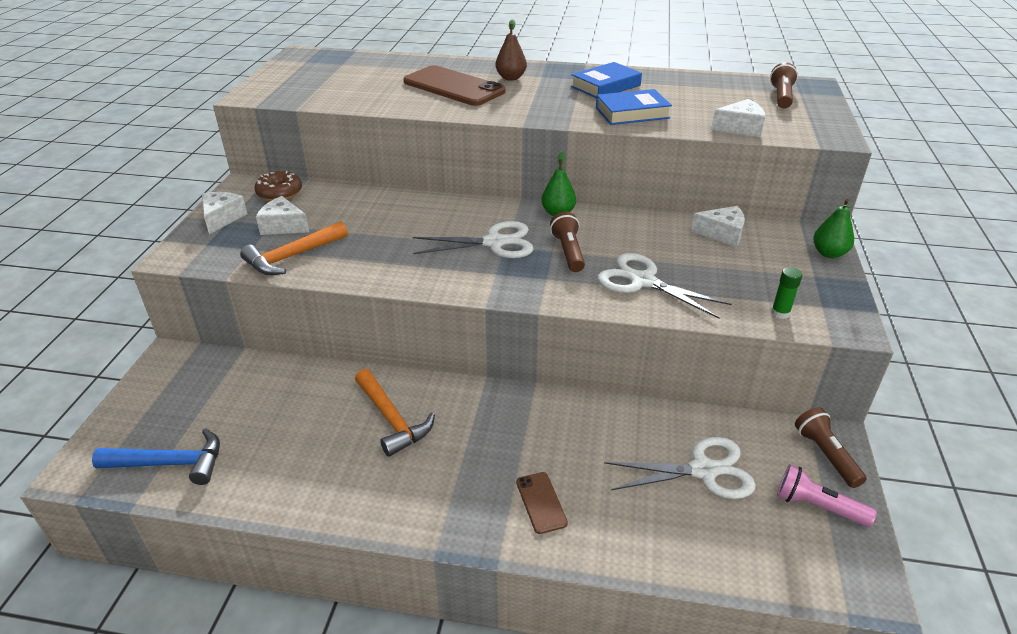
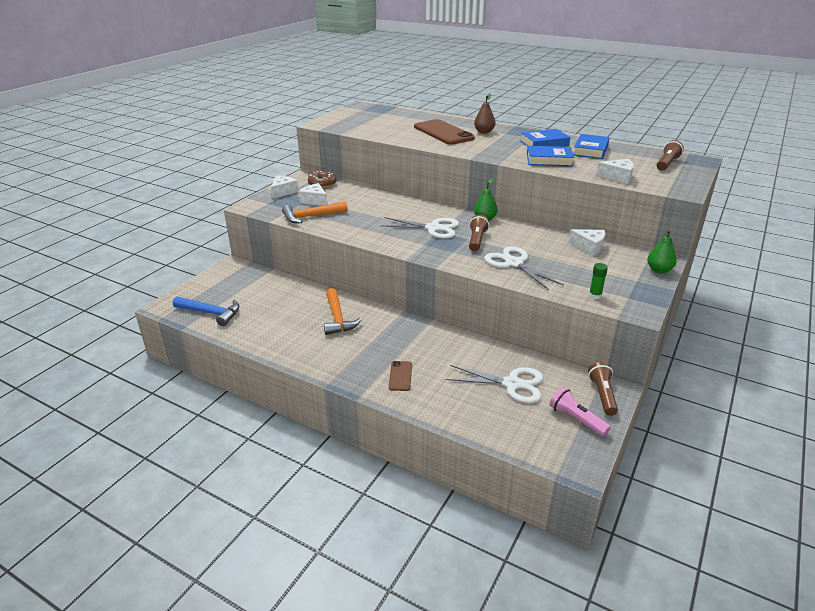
camera: 20 degrees right, 5 degrees down
none -> blue book [573,134,609,159]

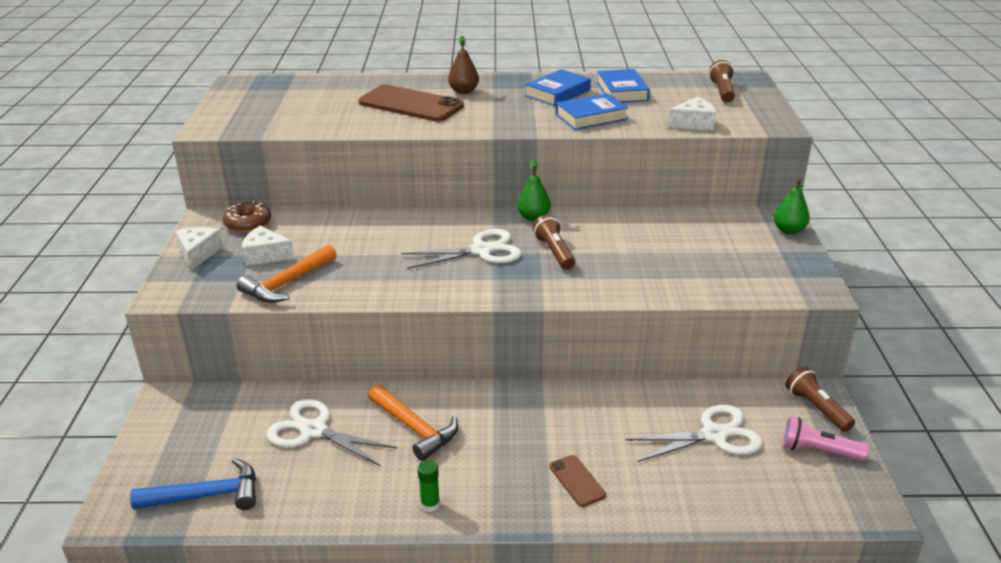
camera: 30 degrees left, 0 degrees up
white scissors [484,246,564,290] -> white scissors moved to [266,399,398,466]
white cheese [568,229,605,256] -> none
green glue stick [589,263,608,299] -> green glue stick moved to [418,460,440,512]

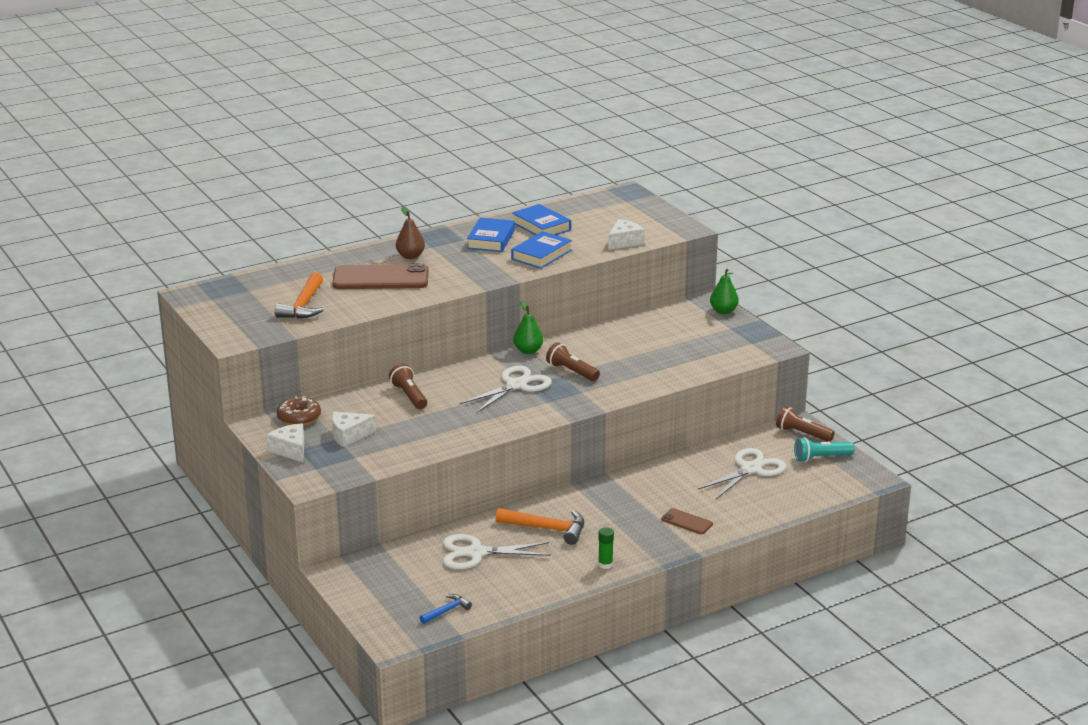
camera: 30 degrees left, 5 degrees down
blue hammer [130,458,256,510] -> blue hammer [420,594,472,624], size x0.56
orange hammer [237,244,337,303] -> orange hammer moved to [275,272,324,319]
brown flashlight [709,60,735,103] -> brown flashlight moved to [389,364,427,409]
pink flashlight [782,416,869,461] -> turquoise flashlight [794,437,855,462]

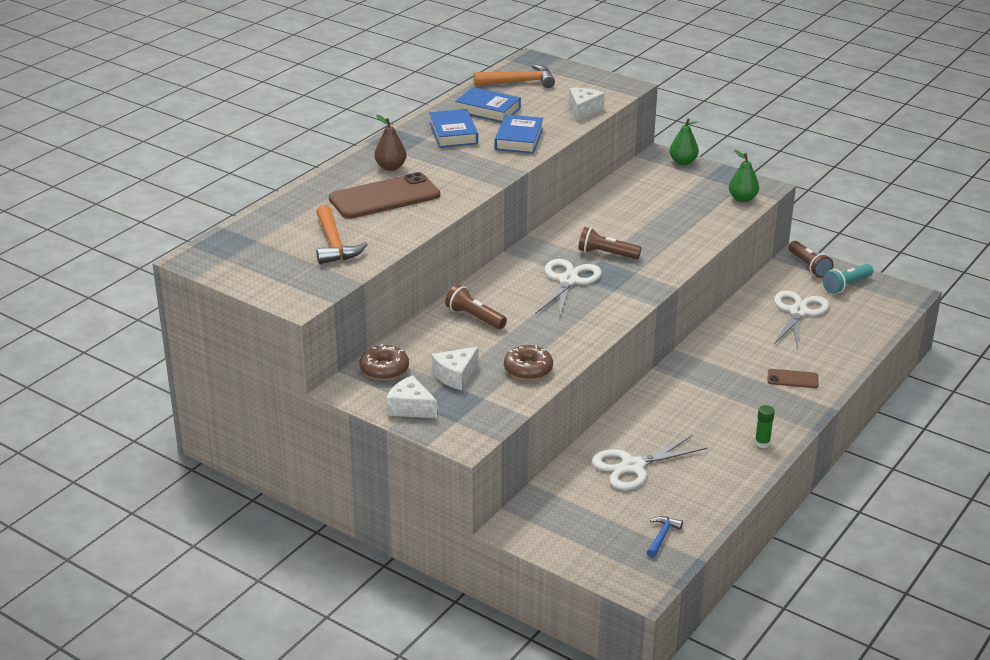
camera: 25 degrees left, 5 degrees up
orange hammer [496,508,584,545] -> orange hammer moved to [473,64,555,88]
green pear [514,301,543,354] -> green pear moved to [729,150,759,202]
brown flashlight [776,406,835,442] -> brown flashlight turned 120 degrees counterclockwise [789,241,833,278]
none -> brown donut [504,345,553,380]

